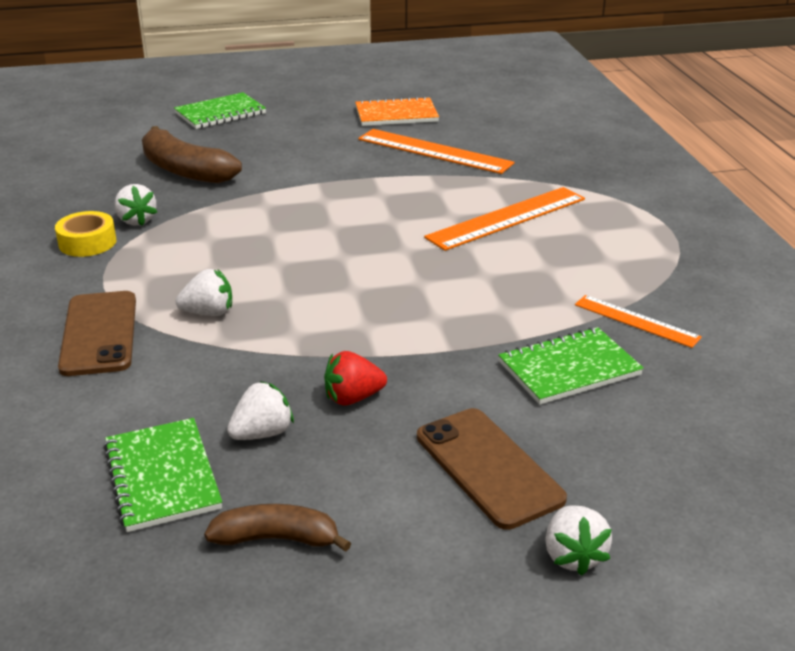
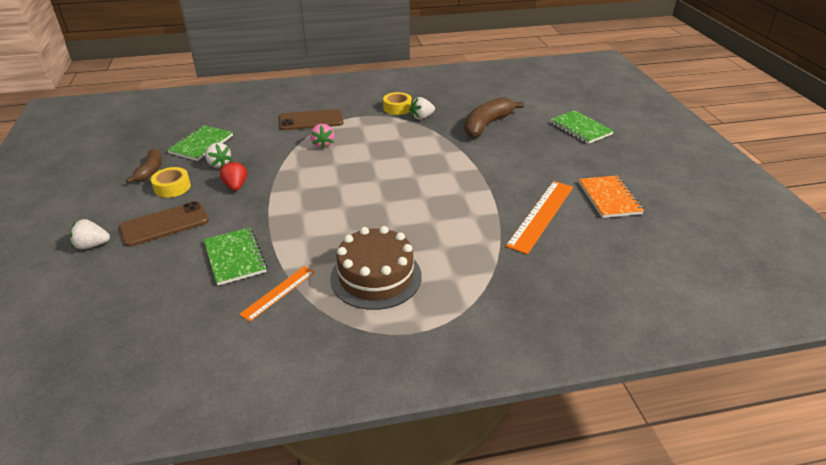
camera: 90 degrees right, 5 degrees up
green notebook [103,418,222,532] -> green notebook turned 45 degrees counterclockwise [167,125,233,161]
white strawberry [176,269,232,316] -> pink strawberry [310,124,335,149]
orange ruler [424,187,585,251] -> none
none -> yellow tape [151,167,191,198]
none -> brown cake [330,226,422,310]

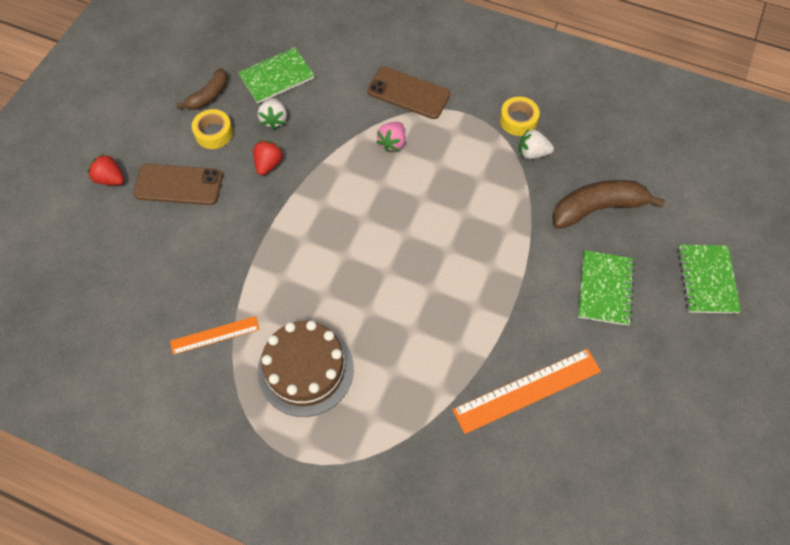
camera: 35 degrees right, 25 degrees up
white strawberry [70,219,110,249] -> red strawberry [88,154,124,185]
green notebook [204,227,267,286] -> green notebook moved to [578,250,635,326]
orange notebook [579,176,644,218] -> none

